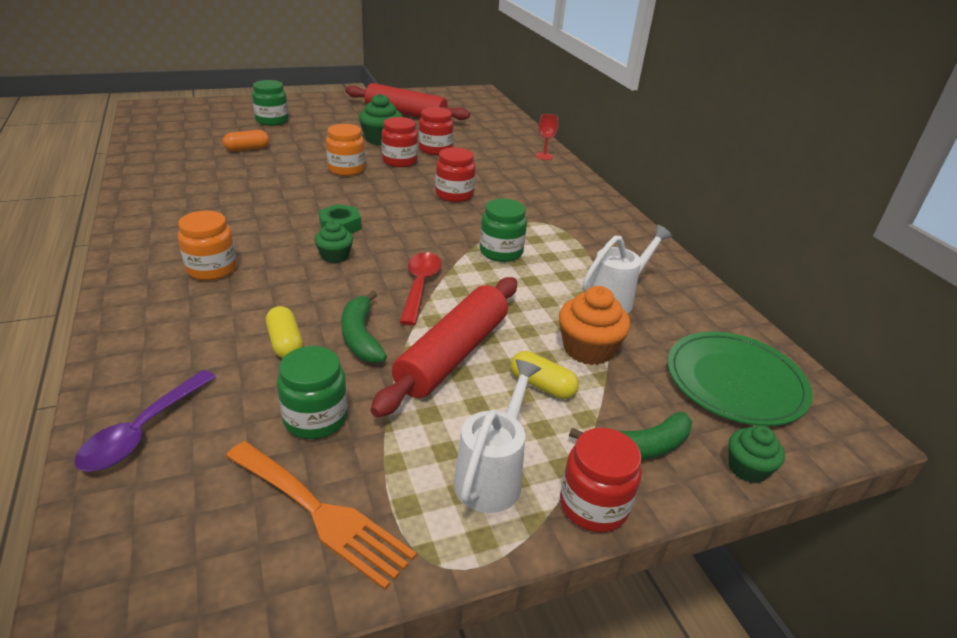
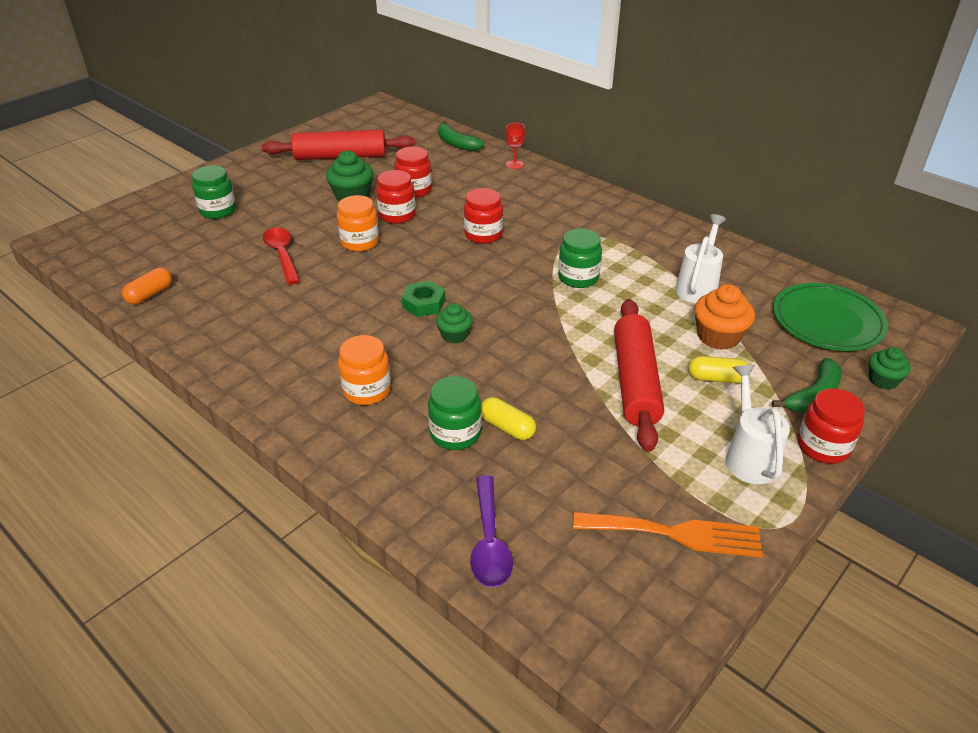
camera: 25 degrees left, 5 degrees up
orange capsule [223,130,269,151] -> orange capsule moved to [122,268,172,304]
green jar [277,346,348,439] -> green jar moved to [428,376,481,450]
green banana [341,291,387,363] -> green banana moved to [438,121,485,151]
red spoon [400,252,442,325] -> red spoon moved to [263,227,300,285]

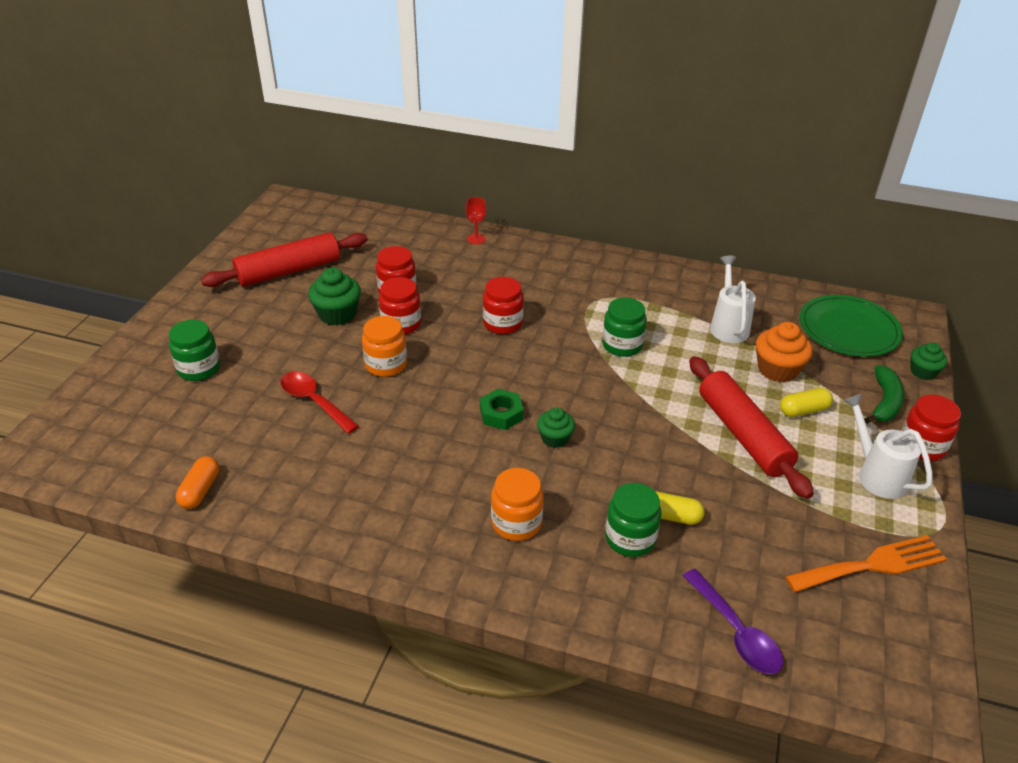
camera: 25 degrees left, 0 degrees up
green banana [438,121,485,151] -> none

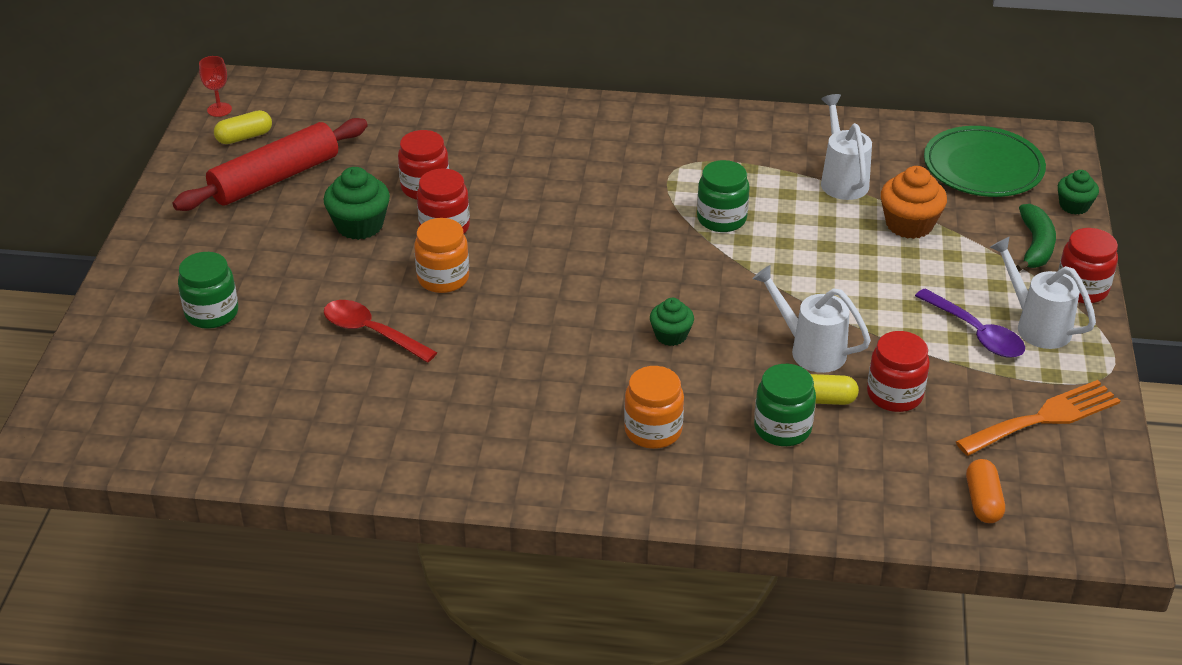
camera: 10 degrees left, 0 degrees up
orange capsule [176,456,219,509] -> orange capsule moved to [966,459,1005,523]
red goblet [466,197,486,244] -> red goblet moved to [199,56,232,117]
green nut [480,389,524,430] -> none
red jar [483,277,524,334] -> red jar moved to [867,331,930,412]
purple spoon [683,569,783,674] -> purple spoon moved to [915,288,1025,358]
red rolling pin [689,356,814,499] -> none
yellow capsule [780,388,833,417] -> yellow capsule moved to [214,110,272,144]
none -> white watering can [752,265,871,373]

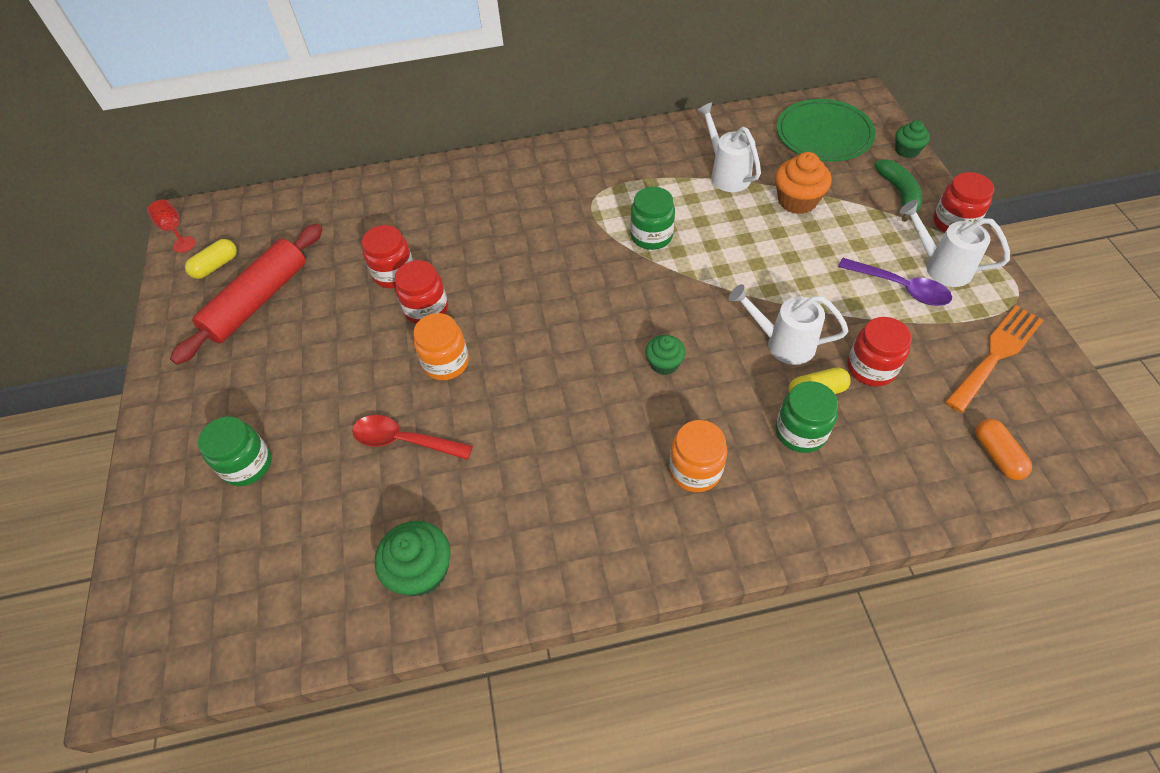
camera: 15 degrees left, 15 degrees up
green cupcake [323,167,390,240] -> green cupcake moved to [375,521,451,596]

